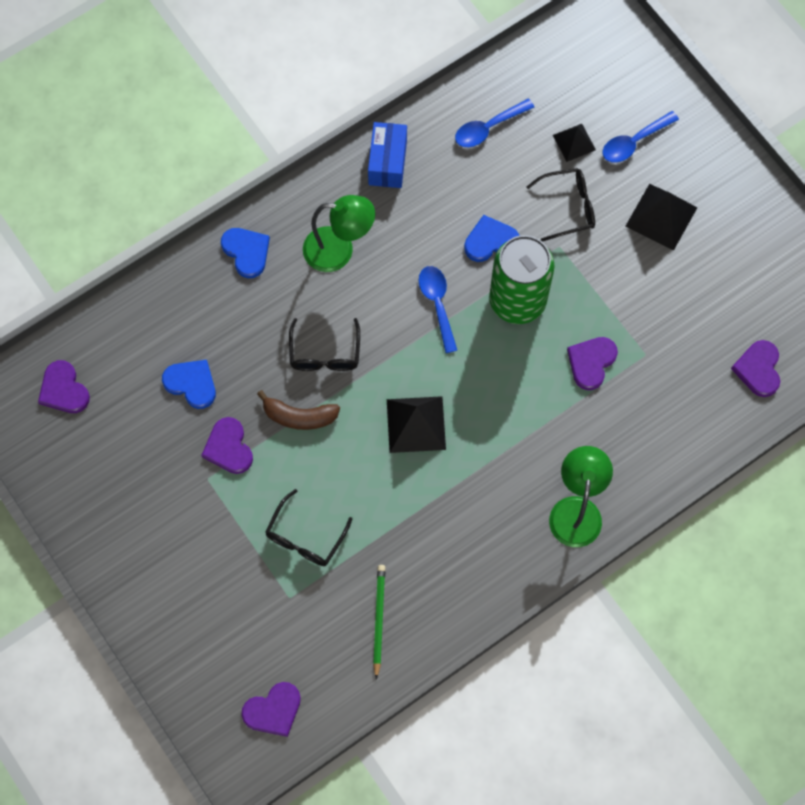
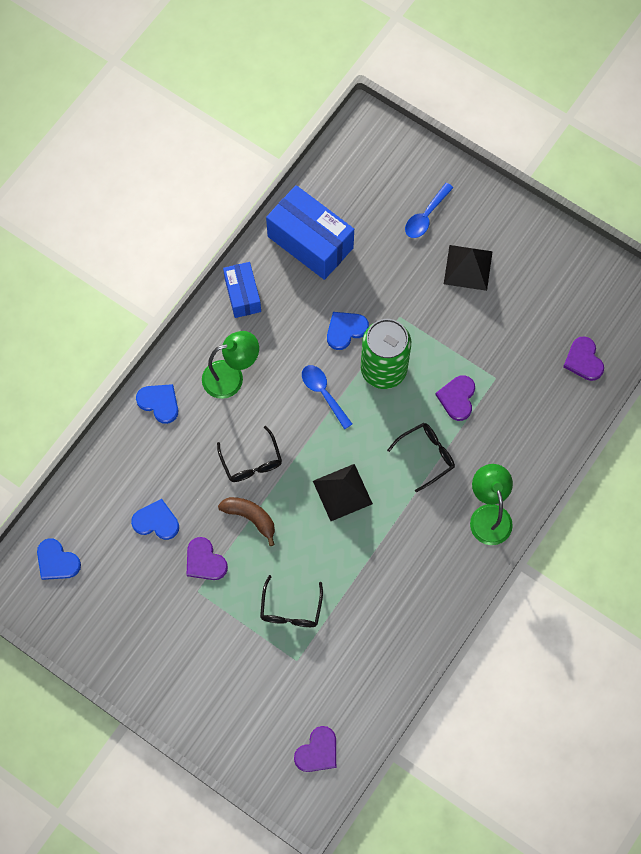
camera: 20 degrees left, 0 degrees up
purple heart [38,360,90,413] -> blue heart [37,538,81,580]
brown banana [257,390,340,430] -> brown banana turned 135 degrees counterclockwise [218,497,275,546]
green pencil [373,565,385,680] -> none
blue spoon [455,99,535,147] -> blue box [266,185,354,280]
black glasses [526,168,595,242] -> black glasses moved to [387,423,455,493]
black pyramid [553,124,596,162] -> none

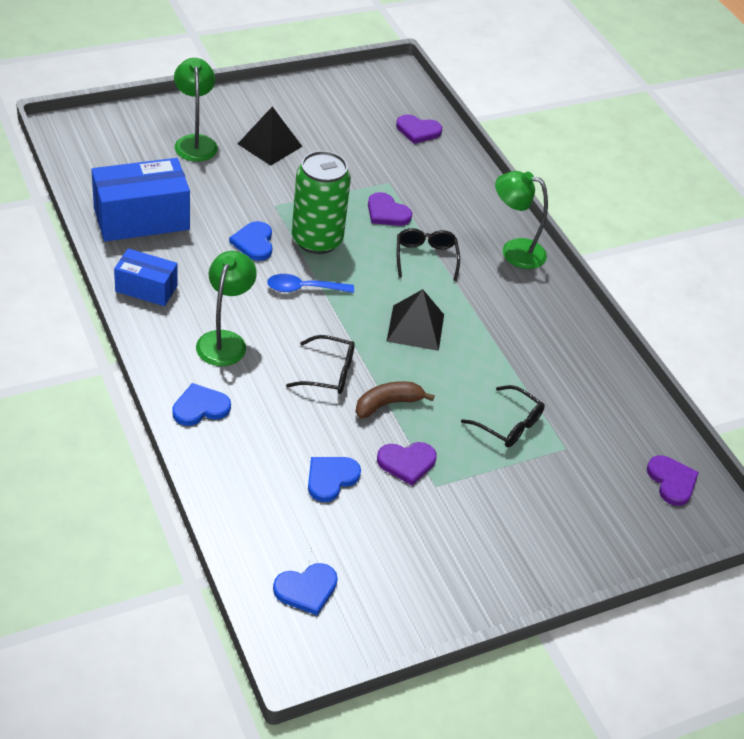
camera: 65 degrees left, 25 degrees down
blue spoon [405,183,453,238] -> green lamp [174,58,218,162]

